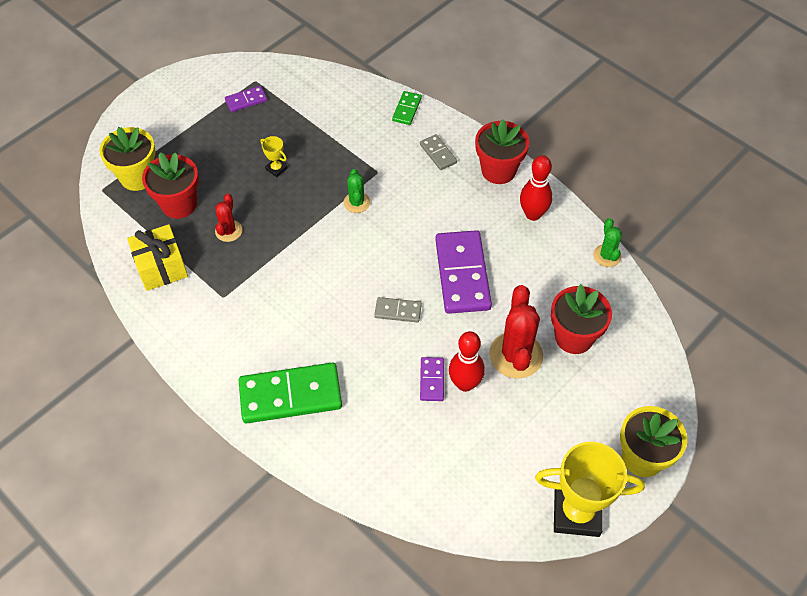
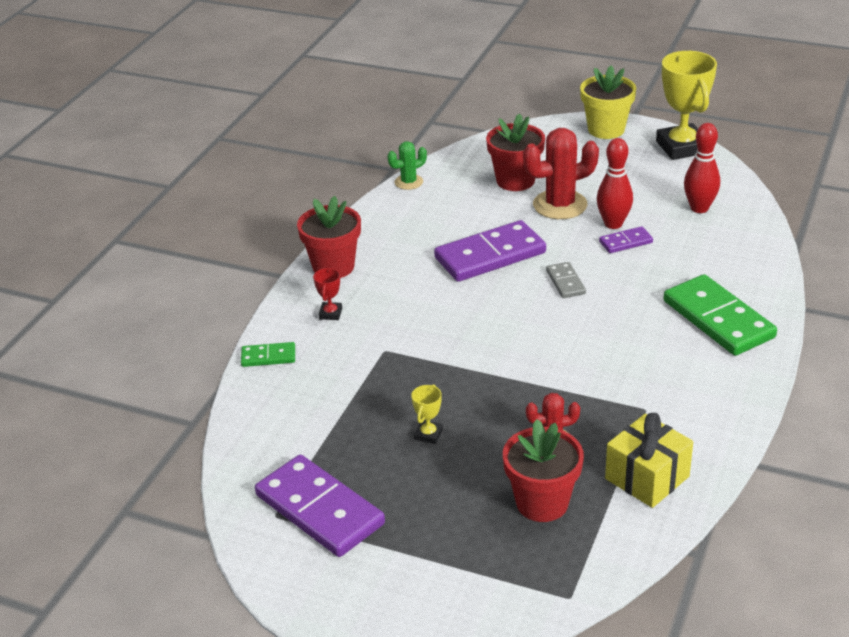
camera: 110 degrees left, 20 degrees down
yellow flower pot [99,127,156,191] -> none
purple domino [225,86,267,112] -> purple domino [255,455,385,557], size x2.08
green cactus [344,169,370,213] -> none
grey domino [420,134,457,170] -> red trophy [313,268,342,320]
red bowling pin [520,155,552,221] -> red bowling pin moved to [684,123,720,213]

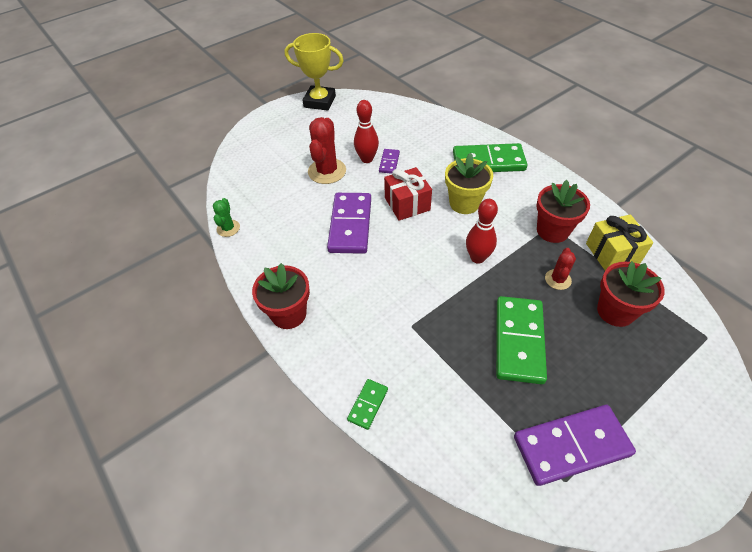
camera: 60 degrees left, 15 degrees up
red trophy [313,268,342,320] -> none
yellow trophy [411,384,443,444] -> green domino [496,296,547,384]
red flower pot [486,113,545,191] -> red flower pot moved to [536,180,590,243]
grey domino [546,262,586,298] -> red gift [384,167,432,221]
yellow flower pot [580,66,636,139] -> yellow flower pot moved to [445,153,493,214]
red bowling pin [684,123,720,213] -> red bowling pin moved to [466,199,498,264]

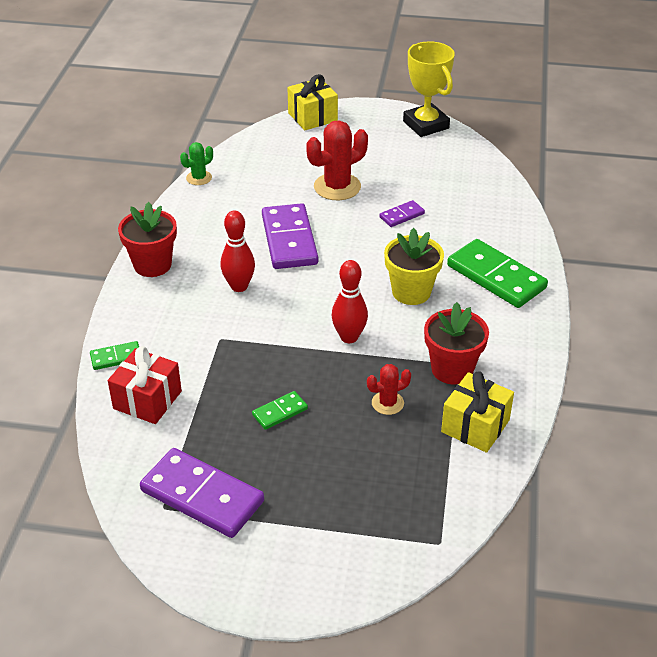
camera: 45 degrees right, 10 degrees down
purple domino [327,193,371,254] -> purple domino turned 60 degrees counterclockwise [262,203,318,269]
red bowling pin [354,100,379,163] -> red bowling pin moved to [220,211,255,292]
red gift [384,167,432,221] -> red gift moved to [108,346,182,424]
green domino [496,296,547,384] -> green domino [252,391,308,430], size x0.48
red flower pot [597,261,665,327] -> none
none -> yellow gift [287,74,338,130]

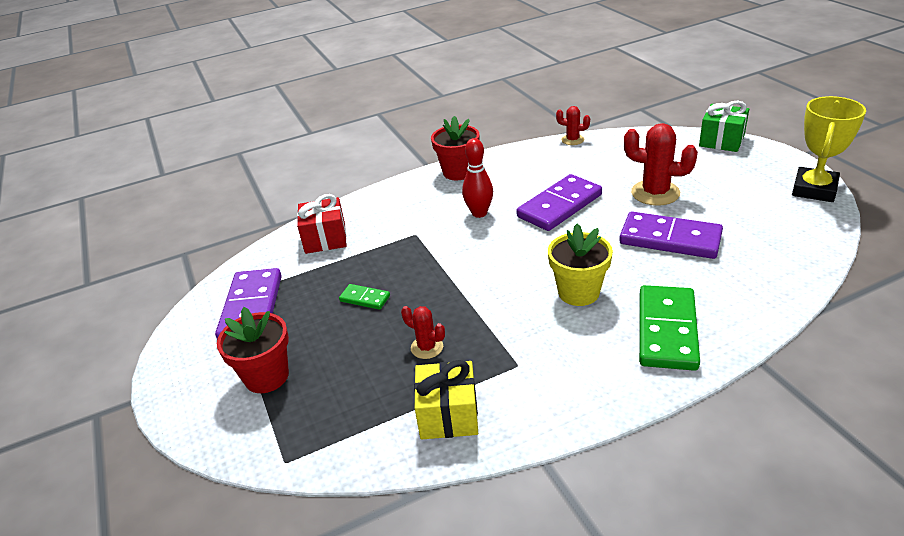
camera: 60 degrees right, 5 degrees down
green domino [90,341,139,370] -> none
green cactus [180,142,213,185] -> red cactus [556,106,590,145]
yellow gift [287,74,338,130] -> green gift [699,101,749,152]
red bowling pin [332,260,368,343] -> none
purple domino [379,200,425,227] -> purple domino [619,212,723,259], size x2.08
red flower pot [424,302,489,384] -> red flower pot moved to [217,307,289,393]

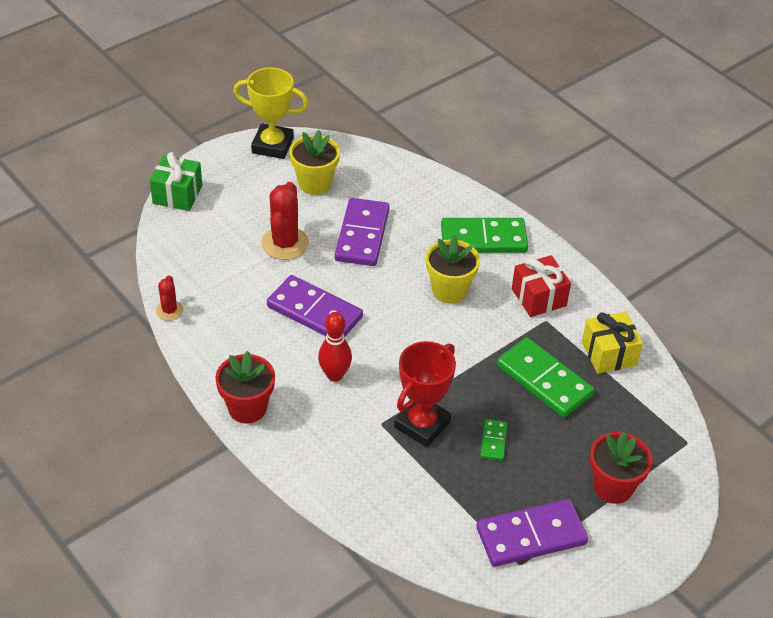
camera: 110 degrees left, 10 degrees up
red gift [297,194,347,254] -> red gift moved to [512,255,571,317]
red cactus [401,306,445,359] -> green domino [497,337,594,418]
none -> yellow flower pot [289,130,340,195]
none -> red trophy [394,341,456,447]

